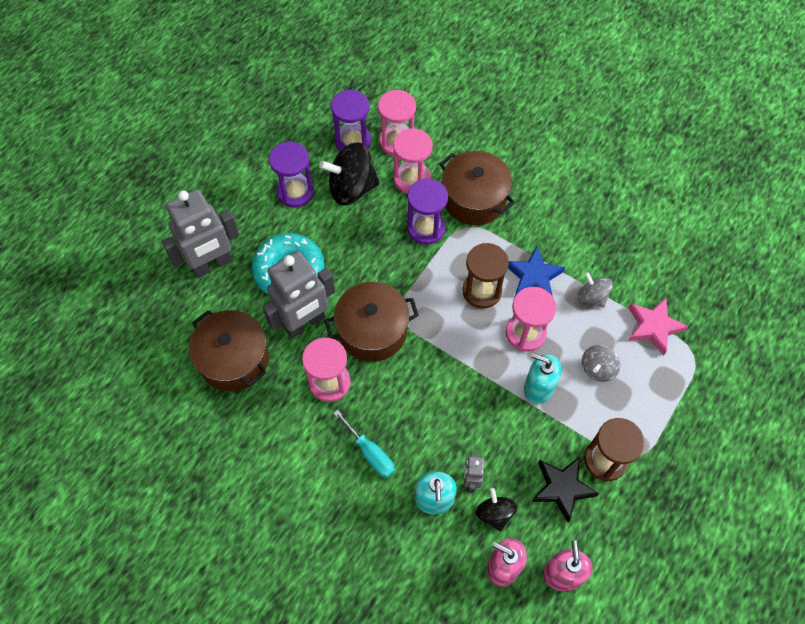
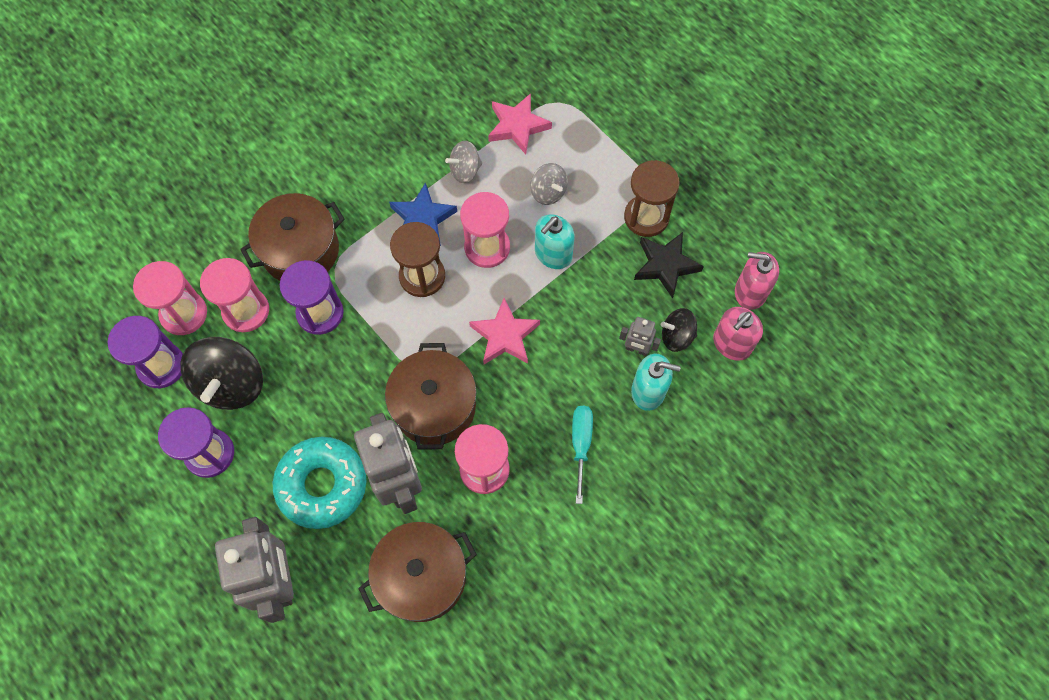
camera: 75 degrees left, 5 degrees up
turquoise screwdriver [333,410,395,478] -> turquoise screwdriver turned 60 degrees counterclockwise [572,406,593,504]
none -> pink star [469,298,540,364]

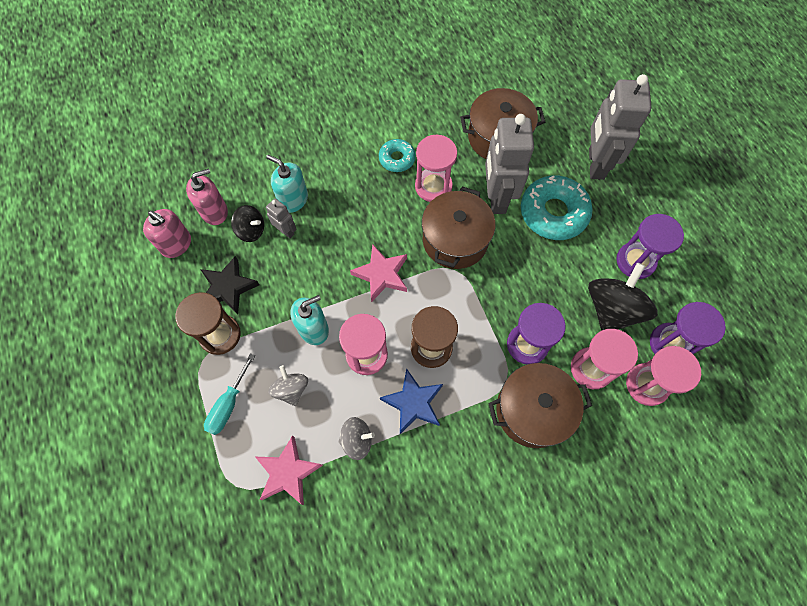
camera: 160 degrees left, 0 degrees up
turquoise screwdriver [572,406,593,504] -> turquoise screwdriver moved to [204,353,255,435]
none -> turquoise donut [379,139,416,172]

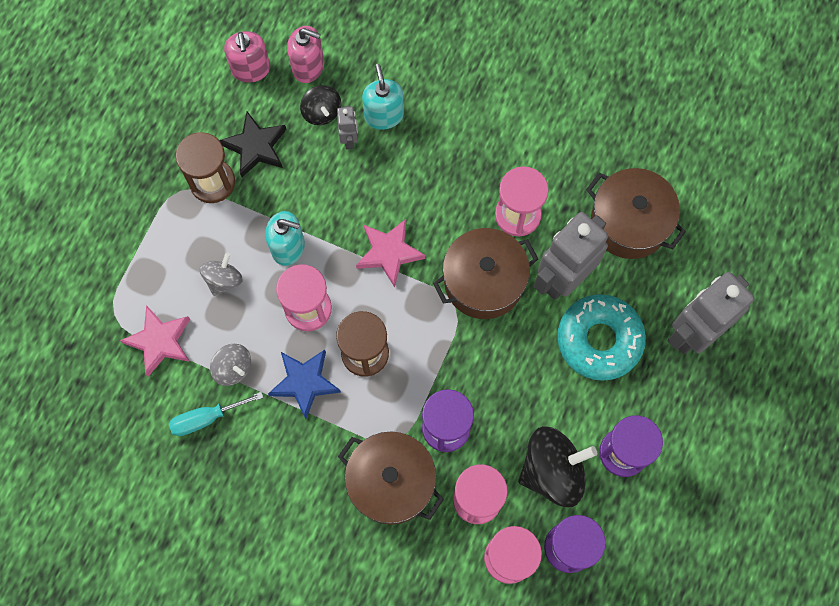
camera: 45 degrees right, 5 degrees up
turquoise screwdriver [204,353,255,435] -> turquoise screwdriver moved to [169,392,264,436]
turquoise donut [379,139,416,172] -> none

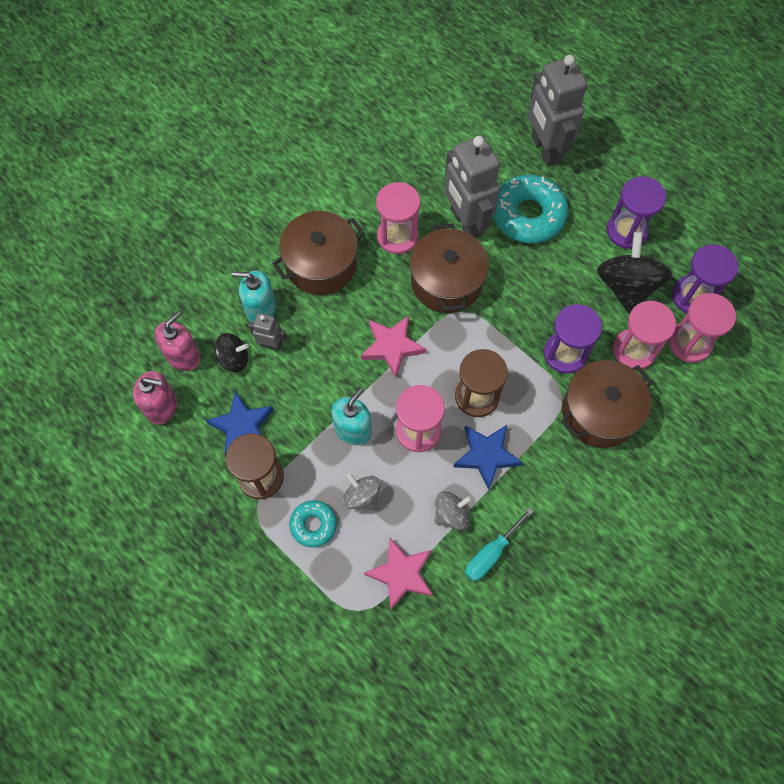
camera: 70 degrees left, 5 degrees down
turquoise screwdriver [169,392,264,436] -> turquoise screwdriver turned 45 degrees clockwise [465,507,534,581]
black star [219,112,287,177] -> blue star [206,391,274,456]
brown pot [586,168,686,259] -> brown pot moved to [272,211,365,295]
none -> turquoise donut [289,500,337,548]

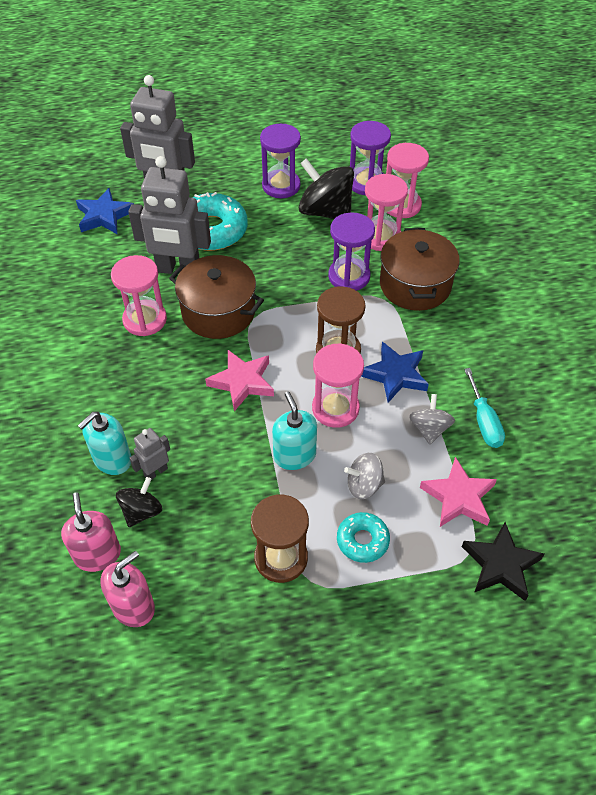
camera: 55 degrees left, 15 degrees down
blue star [206,391,274,456] -> blue star moved to [76,188,134,235]
brown pot [272,211,365,295] -> none
none -> black star [462,522,544,601]

